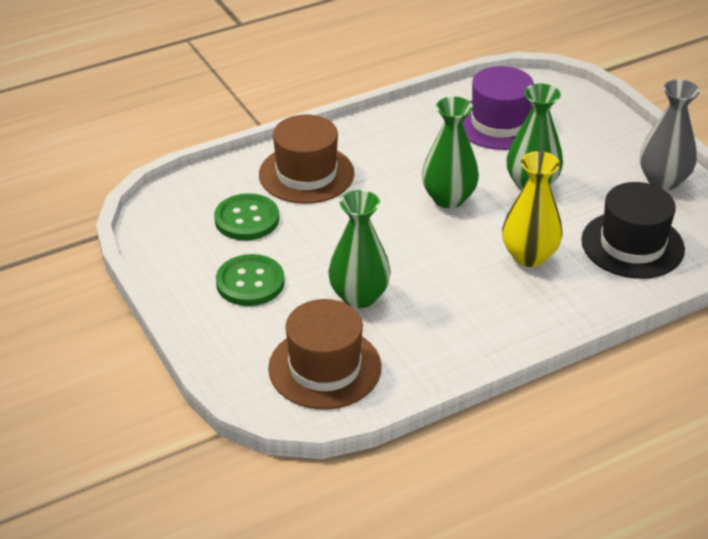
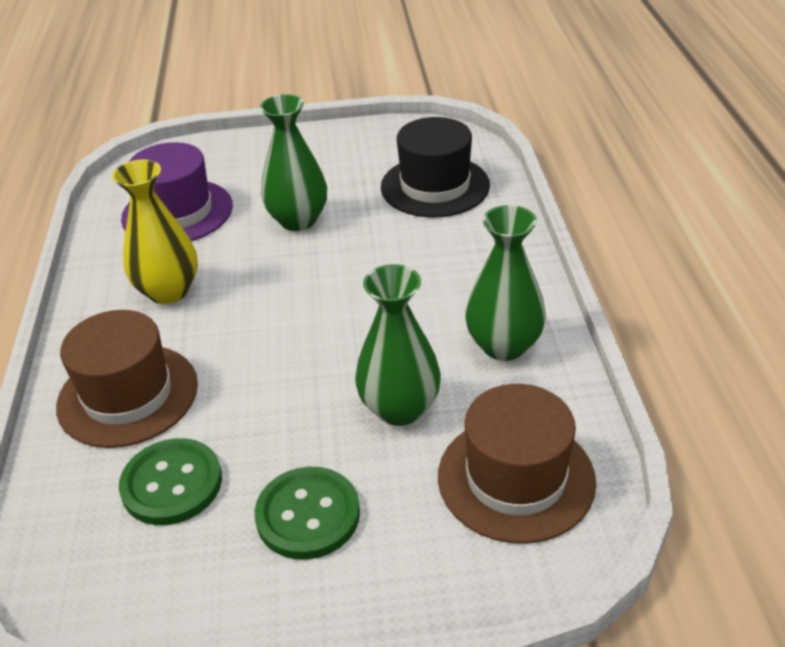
camera: 65 degrees left, 0 degrees up
green vase [422,96,479,208] -> green vase moved to [465,205,546,361]
yellow vase [502,151,563,267] -> yellow vase moved to [112,159,198,304]
grey vase [640,79,700,190] -> none

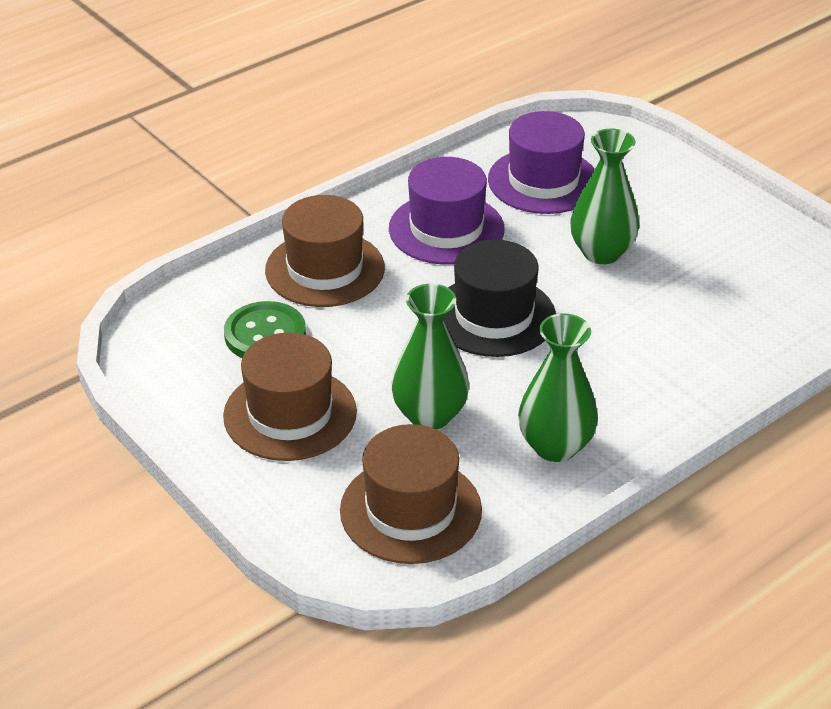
camera: 55 degrees right, 0 degrees up
yellow vase [112,159,198,304] -> purple hat [389,157,505,265]
green button [255,467,360,560] -> brown hat [223,333,357,461]
black hat [381,117,490,217] -> black hat moved to [443,239,556,357]

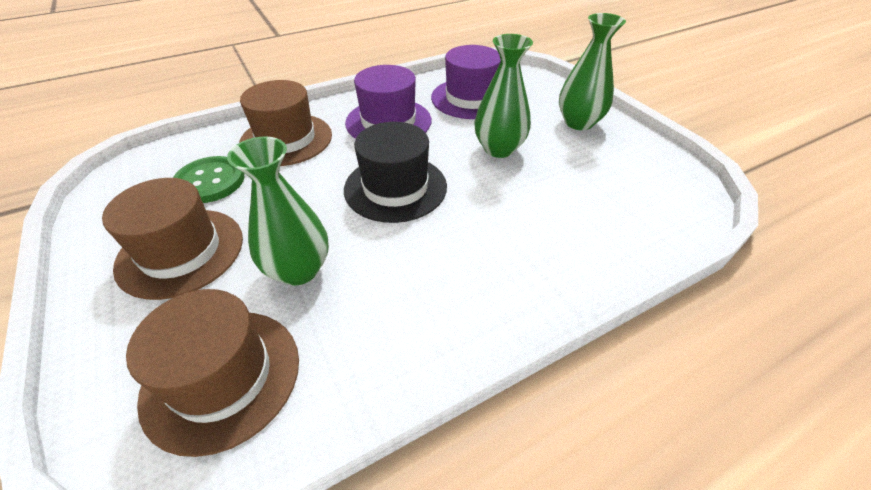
camera: 10 degrees right, 5 degrees up
green vase [518,313,598,462] -> green vase moved to [559,13,626,130]

